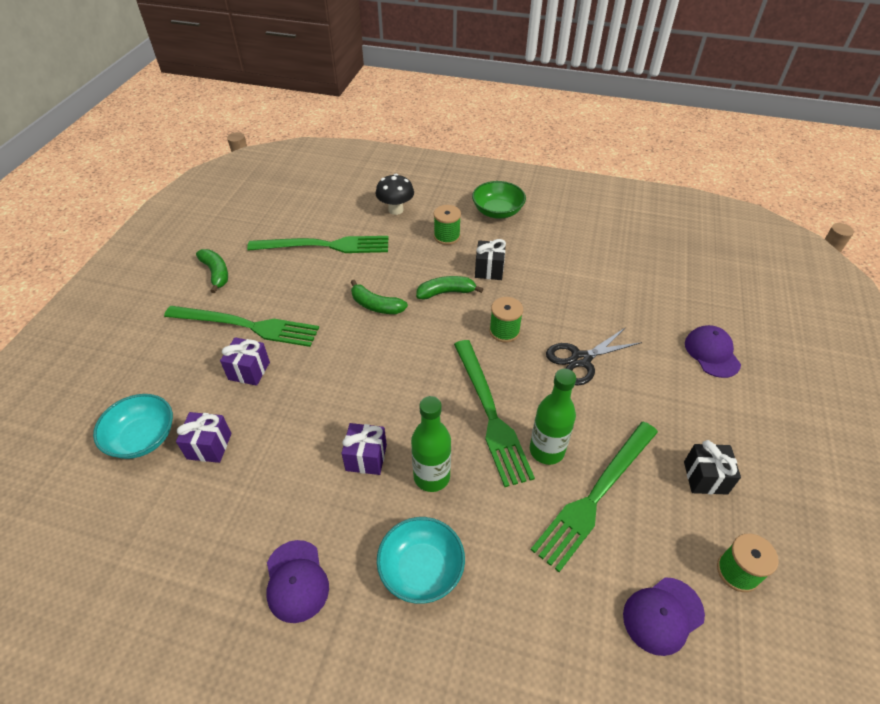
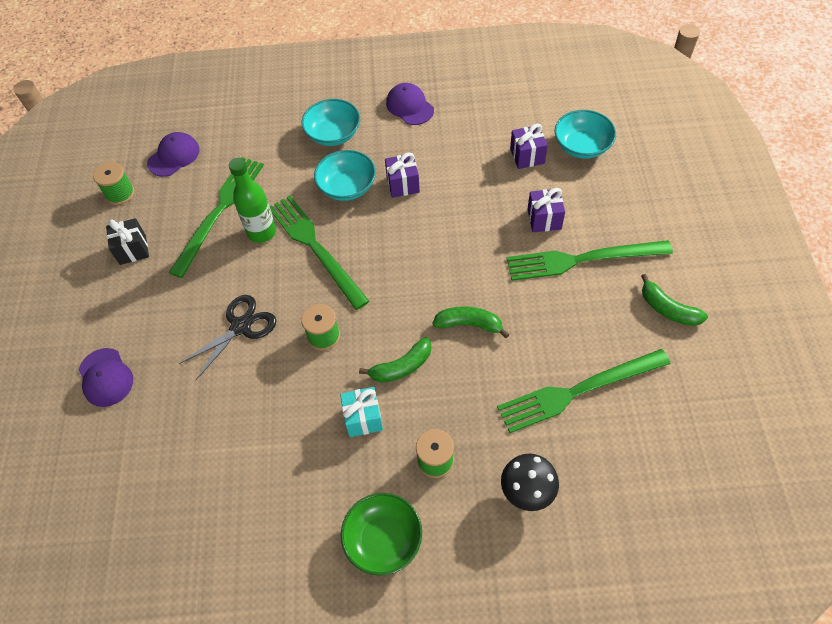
camera: 165 degrees right, 10 degrees up
green bottle [411,396,451,492] -> turquoise bowl [314,150,376,201]
black gift [475,239,506,280] -> turquoise gift [340,387,383,437]

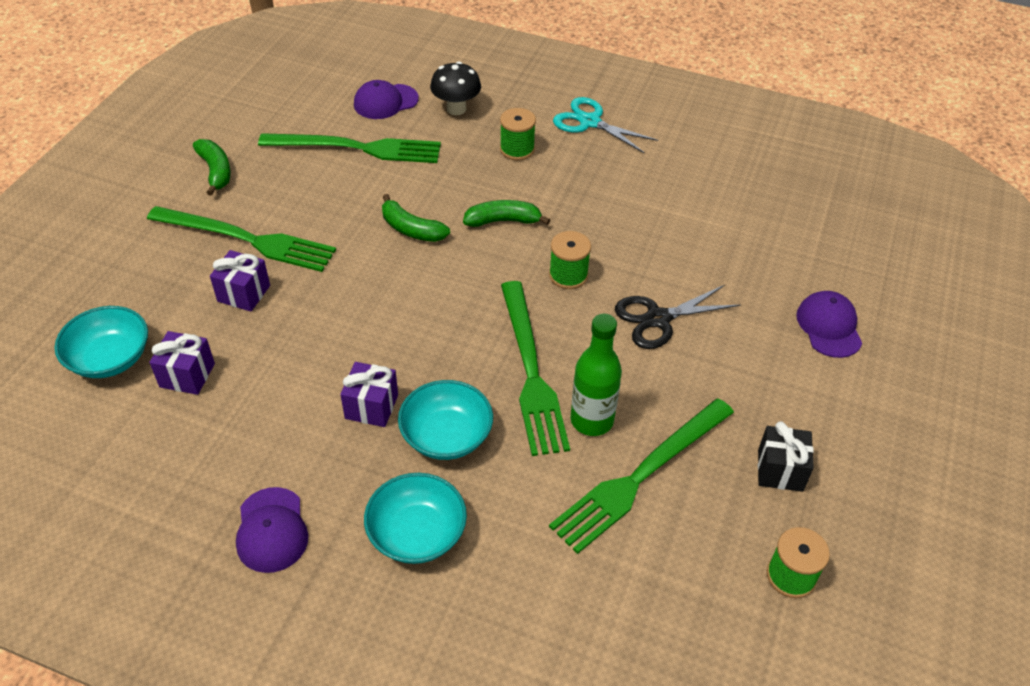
camera: 160 degrees left, 10 degrees down
purple cap [147,132,200,177] -> purple cap moved to [354,80,419,119]
turquoise gift [340,387,383,437] -> none
green bowl [341,493,422,576] -> turquoise scissors [553,97,658,154]

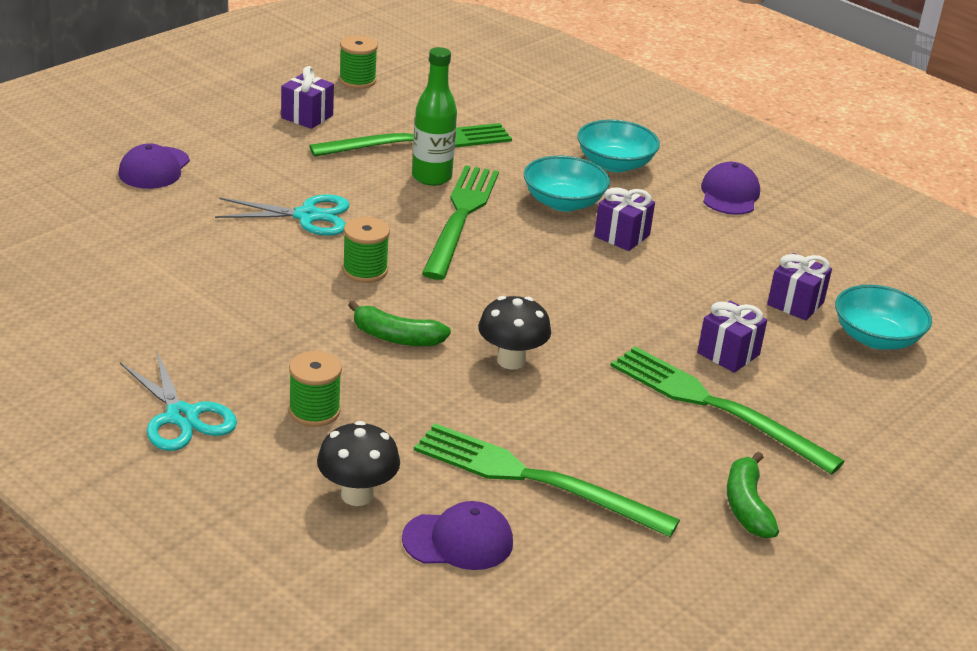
camera: 160 degrees left, 15 degrees down
green banana [382,194,450,242] -> black mushroom [478,296,551,370]
black scissors [615,285,741,349] -> turquoise scissors [215,194,349,236]
black gift [758,421,814,492] -> purple gift [281,66,334,129]

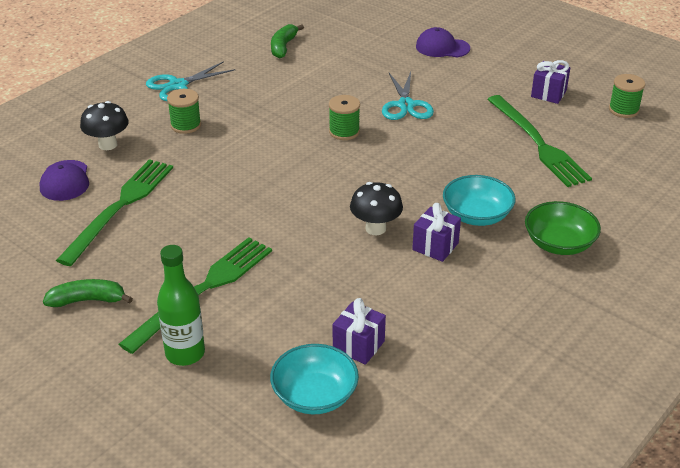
camera: 90 degrees right, 5 degrees up
green banana [348,301,451,346] -> green banana moved to [271,24,304,58]
green bottle [412,47,457,186] -> green bottle moved to [157,245,205,366]
green fork [422,165,499,280] -> none
black mushroom [478,296,551,370] -> black mushroom moved to [350,182,403,235]
turquoise bowl [577,120,660,172] -> green bowl [525,201,601,255]
purple gift [697,301,767,373] -> none
purple cap [701,162,760,215] -> none

